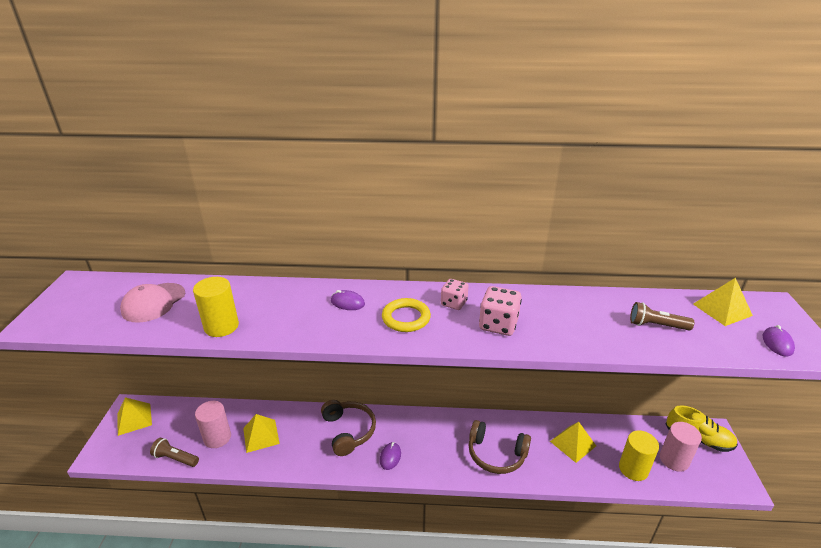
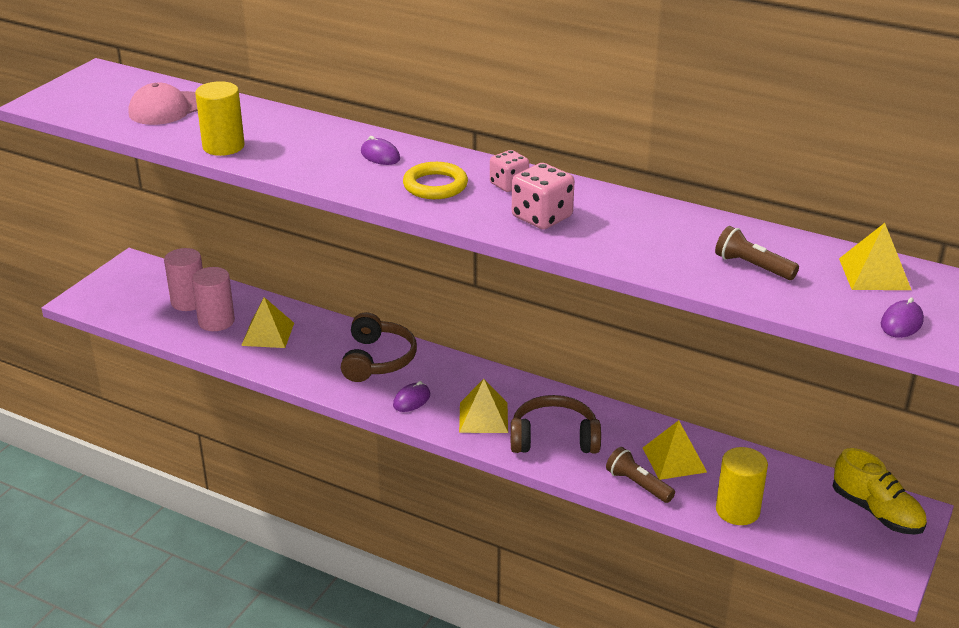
camera: 25 degrees right, 0 degrees up
yellow pyramid [117,397,152,436] -> yellow pyramid moved to [459,379,508,433]
brown flashlight [150,438,199,467] -> brown flashlight moved to [606,447,675,503]
brown headphones [469,420,531,474] -> brown headphones turned 135 degrees clockwise [511,395,601,453]
pink cylinder [660,422,702,472] -> pink cylinder moved to [164,248,203,311]

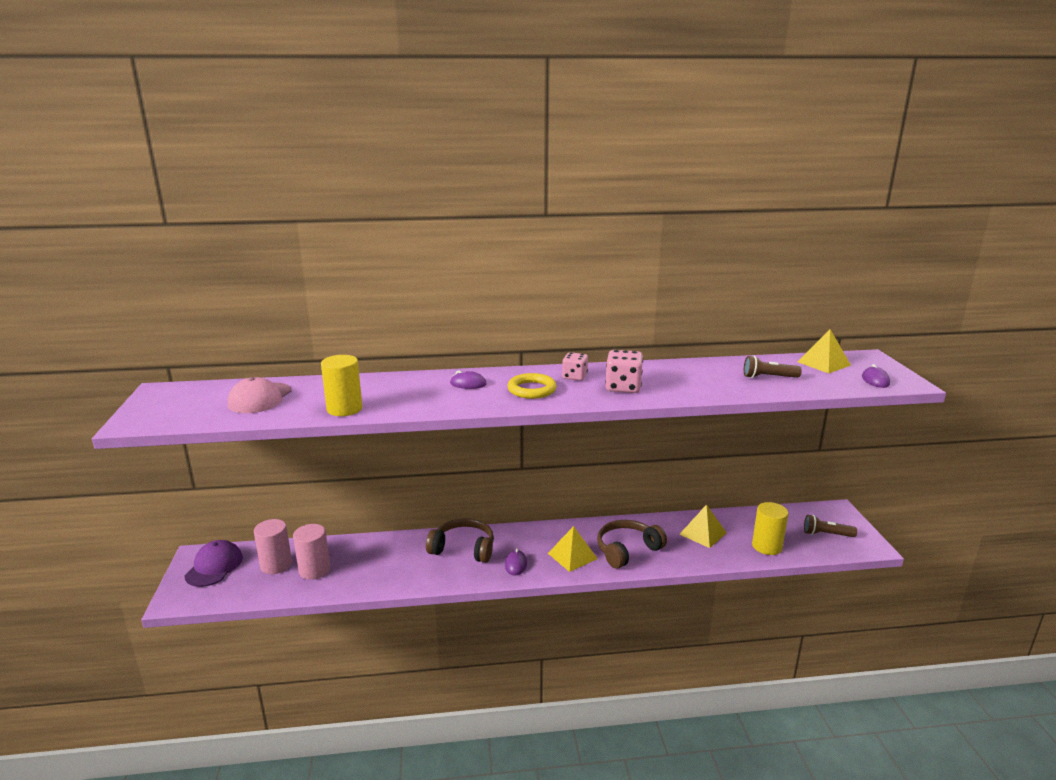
camera: 35 degrees left, 10 degrees down
yellow pyramid [241,297,294,348] -> none
brown headphones [341,312,417,382] -> brown headphones turned 45 degrees counterclockwise [426,518,494,563]
brown flashlight [606,447,675,503] -> brown flashlight moved to [804,515,857,537]
yellow shoe [833,448,927,535] -> none
none -> purple cap [185,540,243,587]

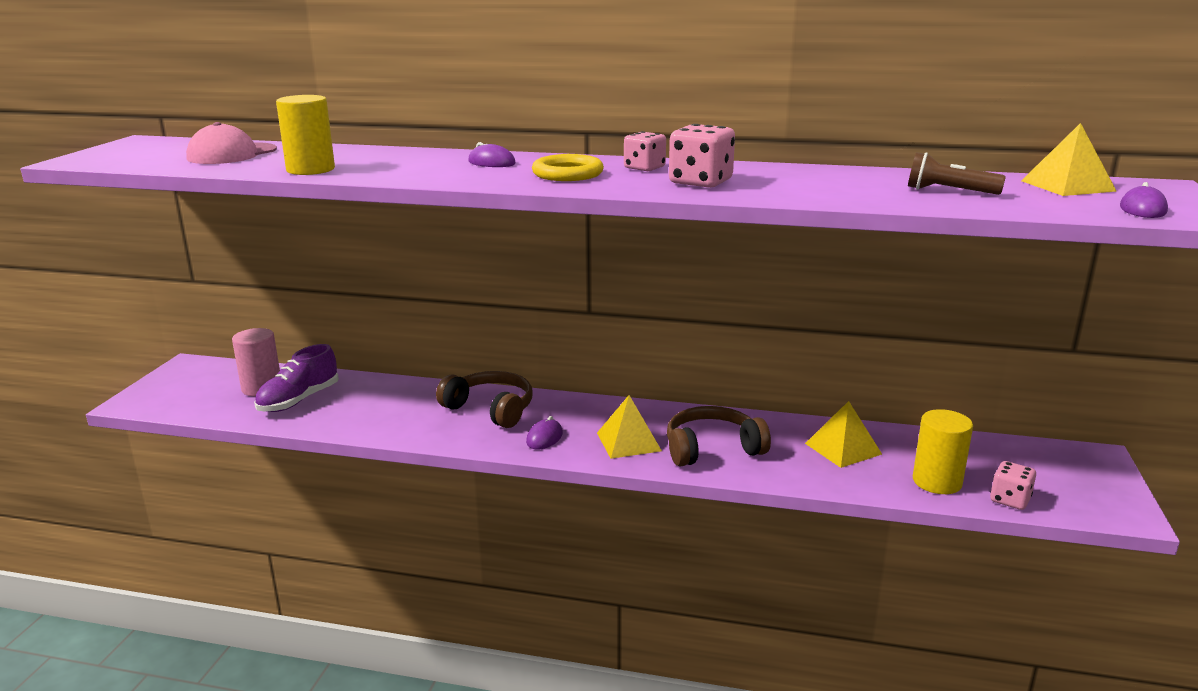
camera: 20 degrees right, 0 degrees up
purple cap [185,540,243,587] -> none
pink cylinder [293,524,330,580] -> purple shoe [254,344,339,412]
brown flashlight [804,515,857,537] -> none
none -> pink dice [990,461,1036,510]

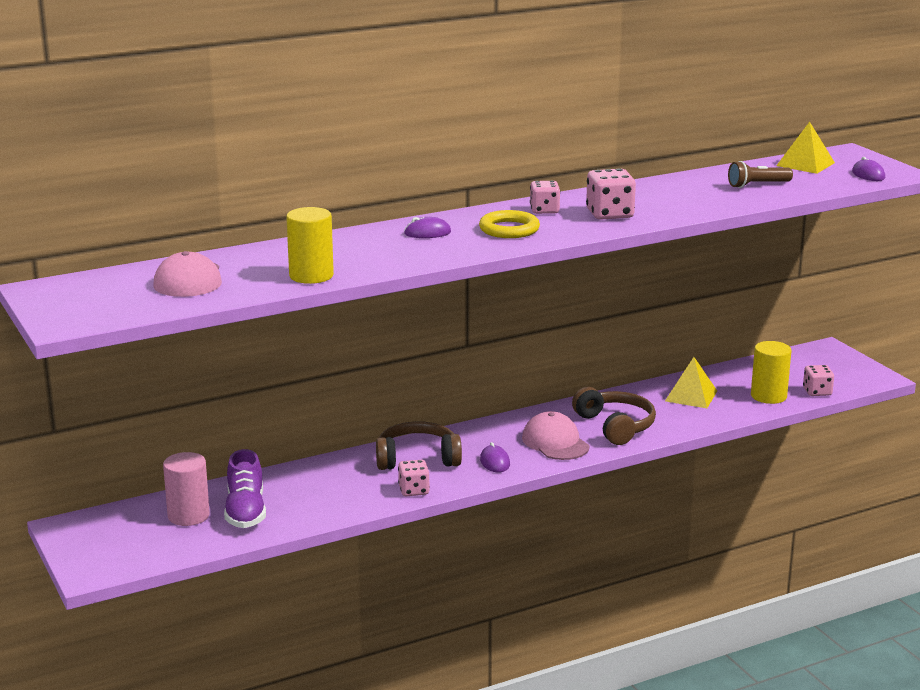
camera: 40 degrees left, 0 degrees up
yellow pyramid [597,395,662,459] -> pink cap [522,411,590,460]
brown headphones [667,406,771,467] -> brown headphones turned 120 degrees clockwise [572,387,656,445]
none -> pink dice [398,460,430,496]

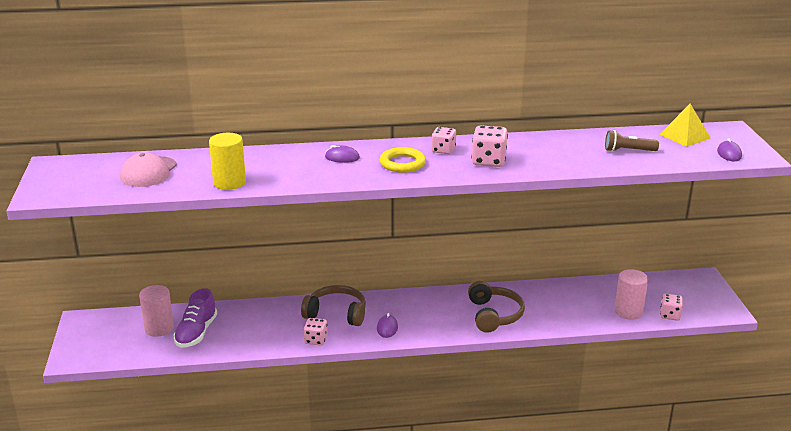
camera: 20 degrees right, 5 degrees up
pink cap [522,411,590,460] -> none
yellow pyramid [665,357,717,408] -> none
yellow cylinder [751,341,792,404] -> pink cylinder [615,269,648,320]

